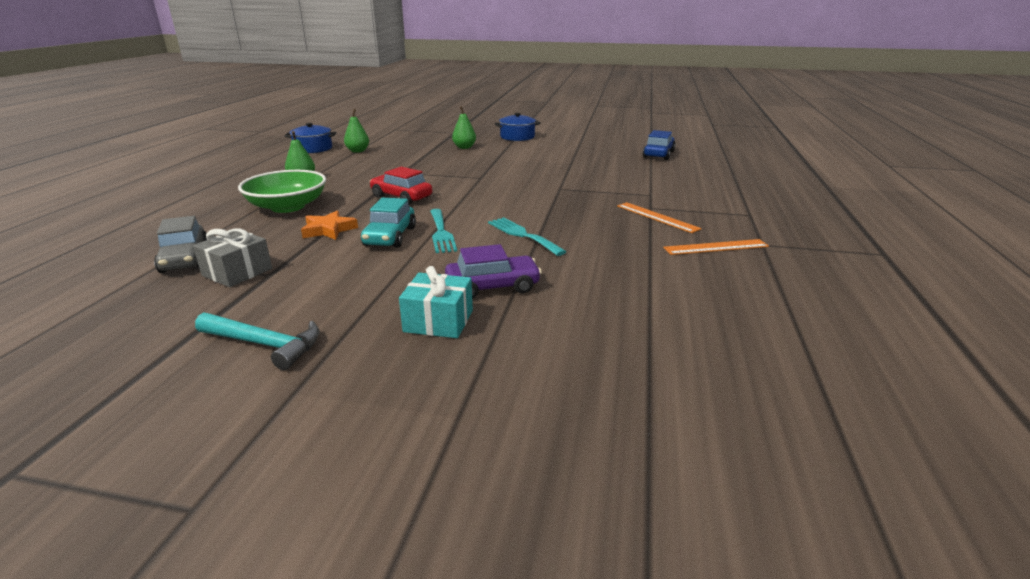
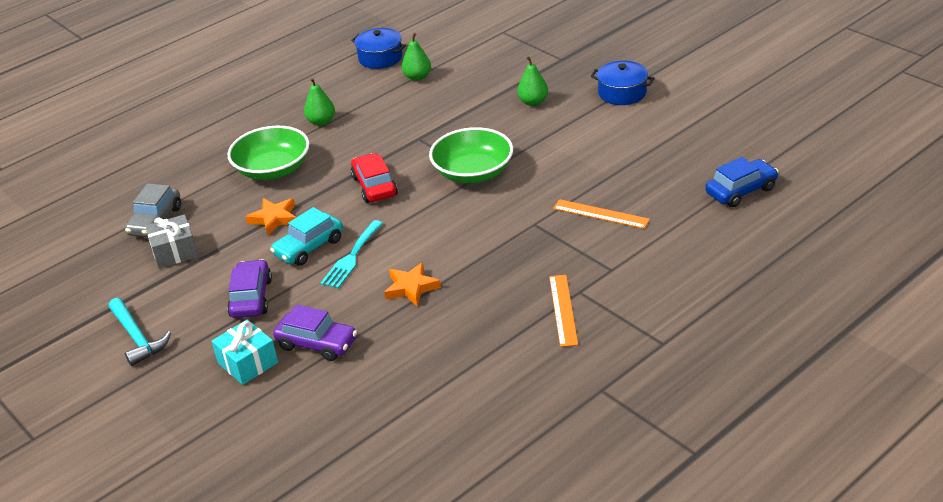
camera: 40 degrees right, 10 degrees up
turquoise fork [488,217,567,256] -> orange star [384,262,441,306]
orange ruler [663,239,769,255] -> orange ruler moved to [553,199,650,229]
none -> purple car [227,259,272,318]
none -> green bowl [429,127,513,183]

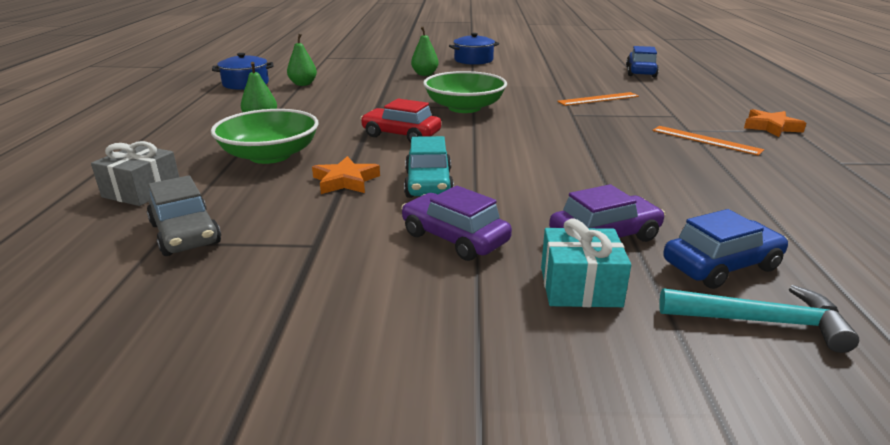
camera: 50 degrees left, 10 degrees down
turquoise hammer [109,298,171,366] -> turquoise hammer moved to [659,285,859,353]
grey gift [145,214,198,269] -> grey gift moved to [91,141,179,206]
turquoise fork [320,220,383,289] -> none
orange star [384,262,441,306] -> orange star moved to [744,109,806,137]
none -> blue car [663,209,789,289]

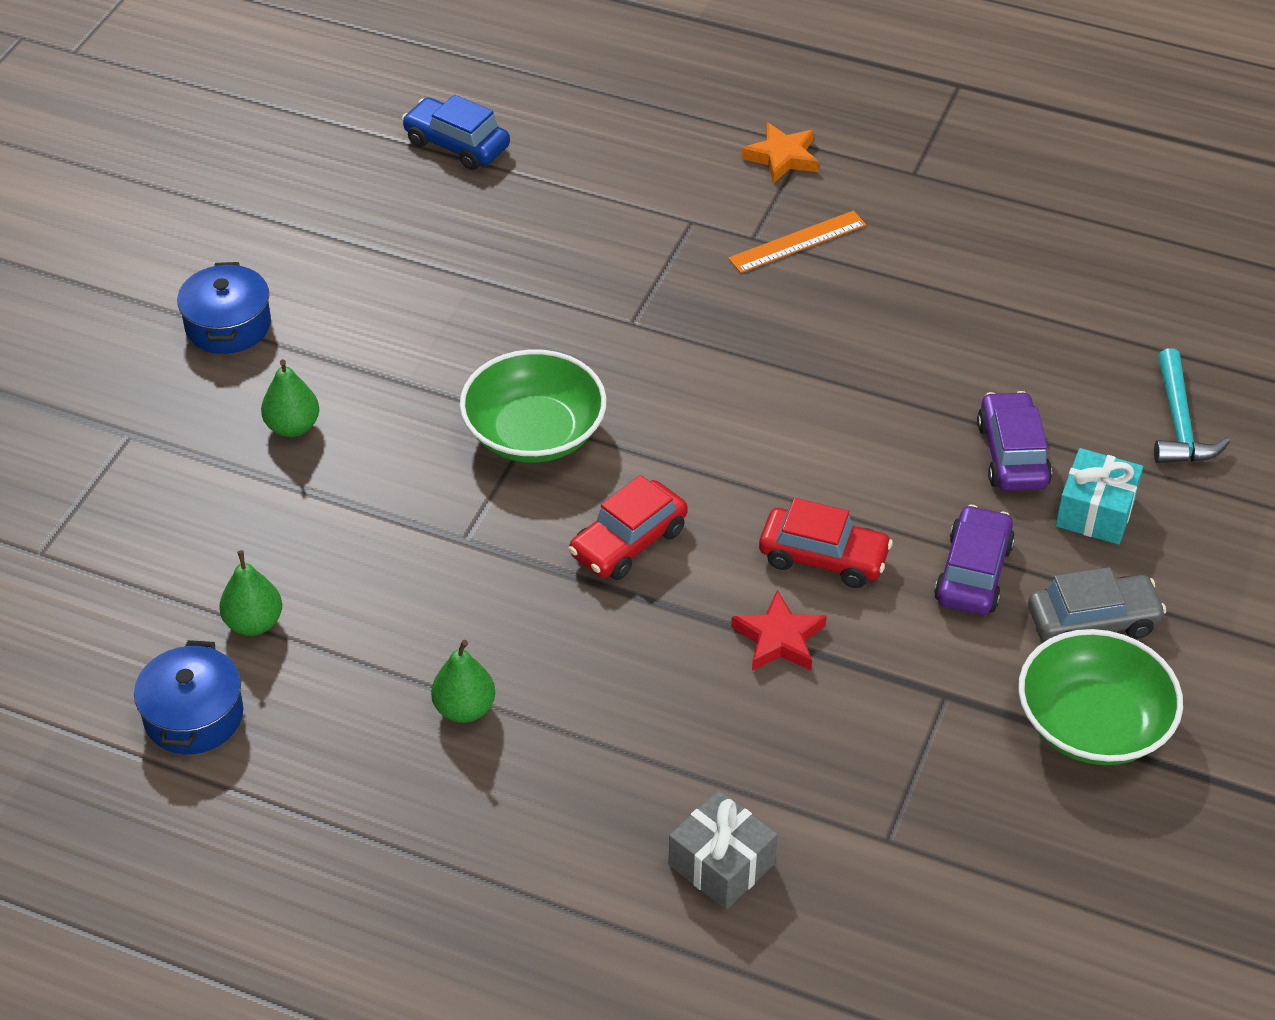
camera: 70 degrees left, 20 degrees up
grey car [147,175,221,256] -> grey car moved to [1028,567,1167,641]
green bowl [211,109,319,164] -> green bowl moved to [1018,629,1183,765]
orange star [312,156,380,194] -> red star [731,590,827,671]
purple car [401,186,512,261] -> purple car turned 135 degrees clockwise [934,505,1015,615]
turquoise car [404,136,454,198] -> red car [759,498,893,588]
orange ruler [557,92,639,106] -> none
turquoise hammer [659,285,859,353] -> turquoise hammer turned 150 degrees clockwise [1154,348,1230,463]
blue car [663,209,789,289] -> none

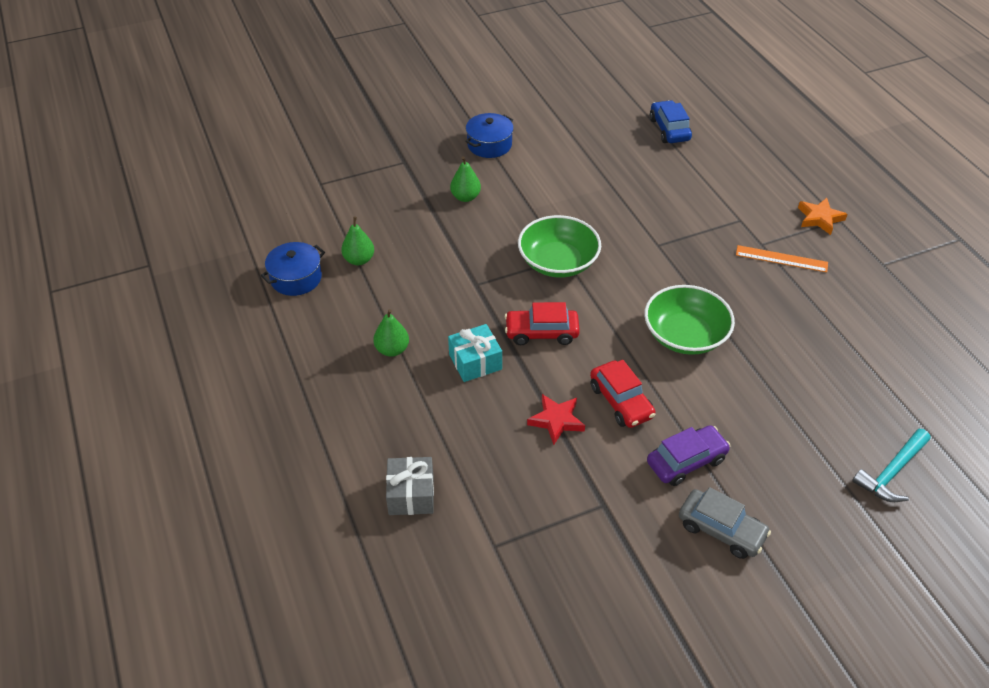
camera: 45 degrees right, 0 degrees up
purple car [977,391,1052,491] -> none
green bowl [1018,629,1183,765] -> green bowl moved to [644,285,735,355]
turquoise gift [1055,448,1143,544] -> turquoise gift moved to [448,324,502,382]

